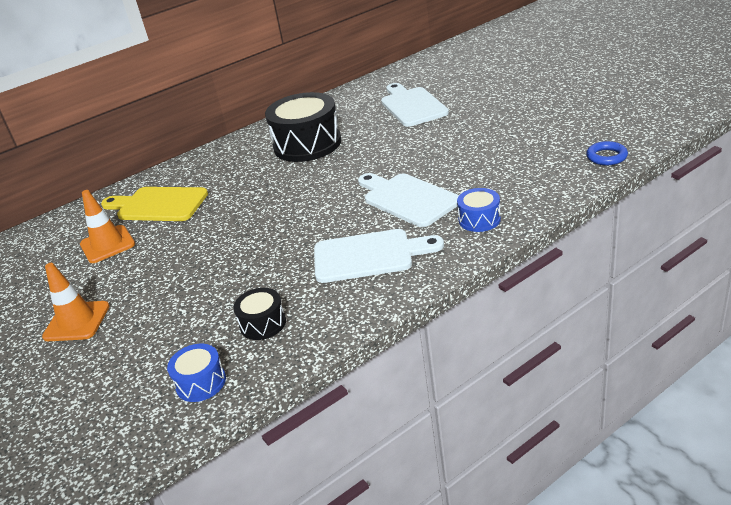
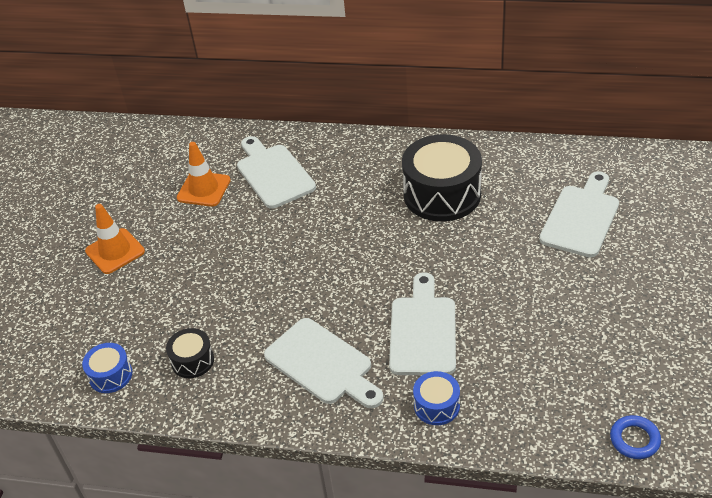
camera: 45 degrees right, 10 degrees up
yellow cutting board [101,187,208,221] -> white cutting board [237,136,316,209]

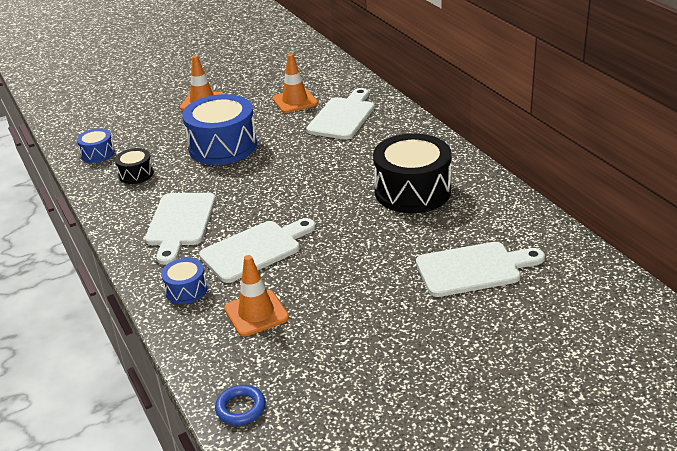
camera: 50 degrees right, 10 degrees down
none -> blue drum [182,94,257,165]
none -> orange traffic cone [224,255,289,337]

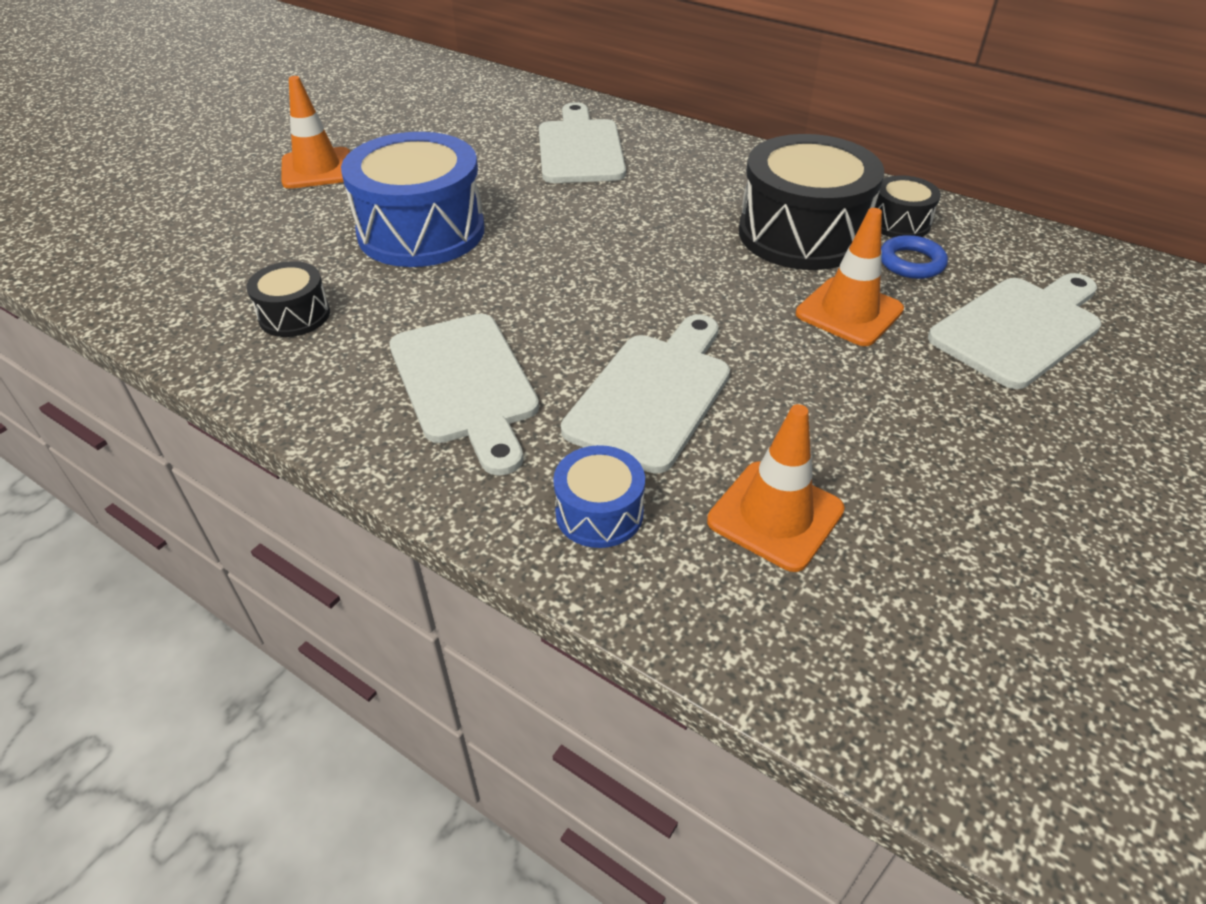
camera: 30 degrees left, 10 degrees up
blue drum [77,129,115,163] -> none
blue ring [215,385,266,425] -> blue ring moved to [881,235,948,279]
orange traffic cone [272,54,318,113] -> orange traffic cone moved to [796,208,904,346]
none -> black drum [875,175,941,238]

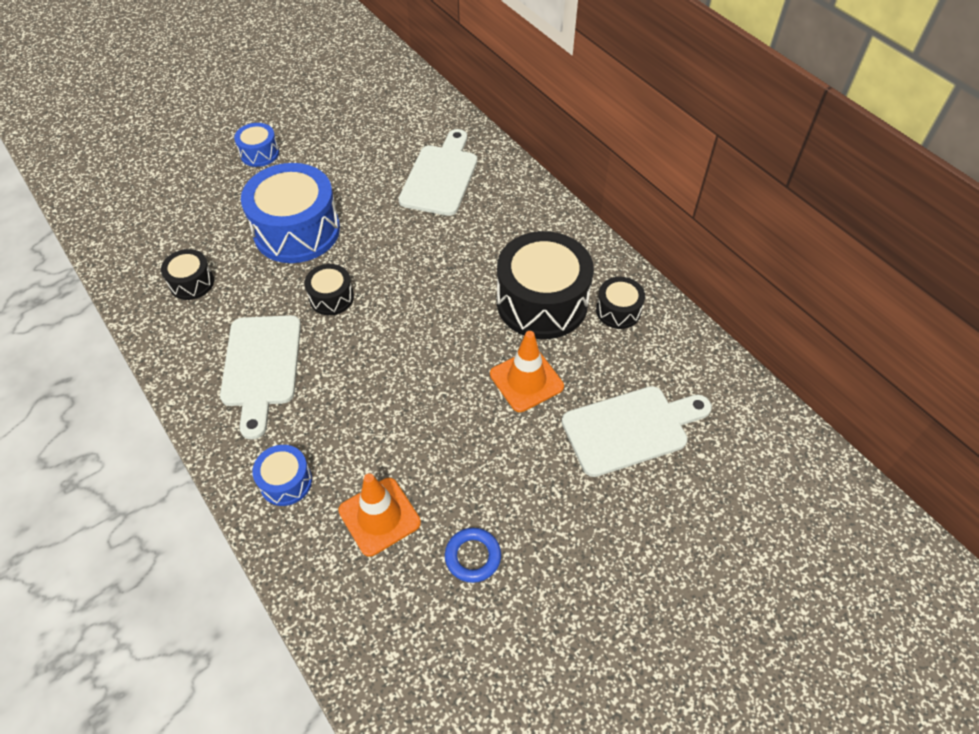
camera: 20 degrees right, 10 degrees up
orange traffic cone [281,76,350,189] -> blue drum [234,123,279,167]
white cutting board [561,314,730,474] -> none
blue ring [881,235,948,279] -> blue ring moved to [445,528,501,583]
none -> black drum [304,264,354,315]

